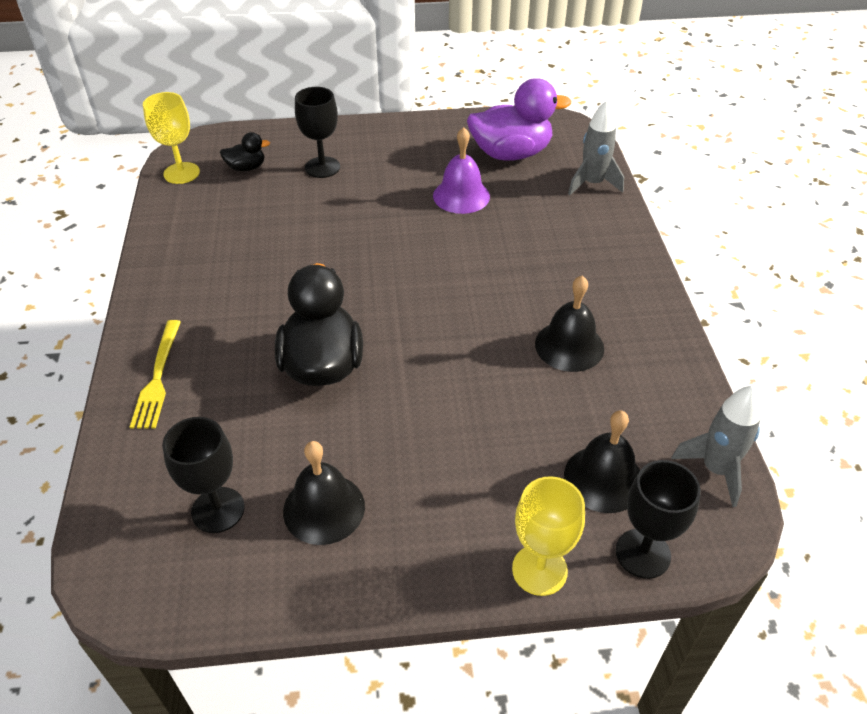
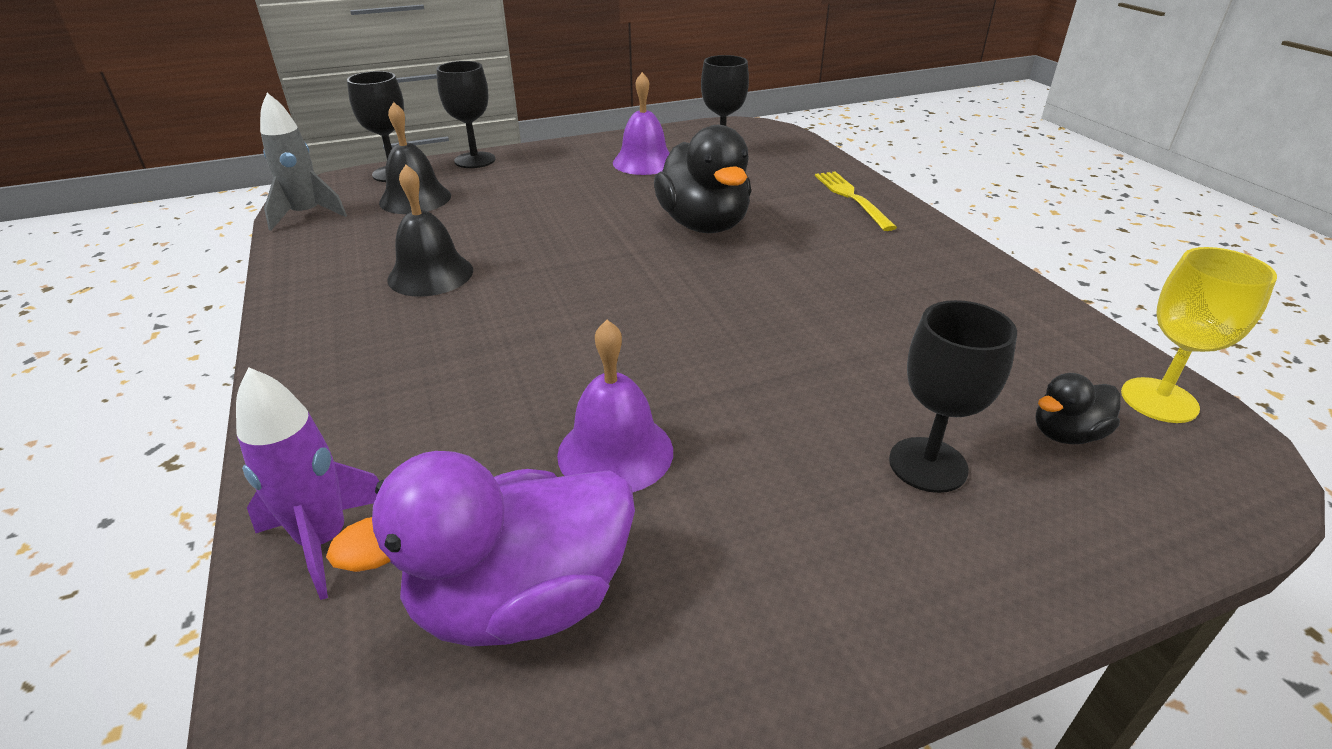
camera: 165 degrees right, 10 degrees down
black bell [283,441,365,545] -> purple bell [613,72,670,175]
yellow goblet [512,476,585,596] -> black goblet [436,61,495,168]
grey rocket [568,101,624,195] -> purple rocket [236,368,379,600]

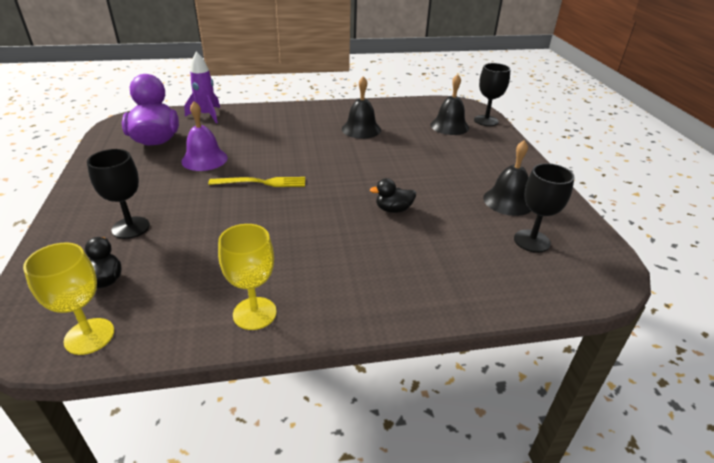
camera: 100 degrees right, 0 degrees up
grey rocket [260,93,347,231] -> none
black goblet [436,61,495,168] -> none
purple bell [613,72,670,175] -> black bell [483,140,531,216]
black duck [654,125,751,233] -> black duck [370,178,416,213], size x0.48
yellow fork [815,172,897,231] -> yellow fork moved to [208,177,305,187]
none -> yellow goblet [218,224,277,330]

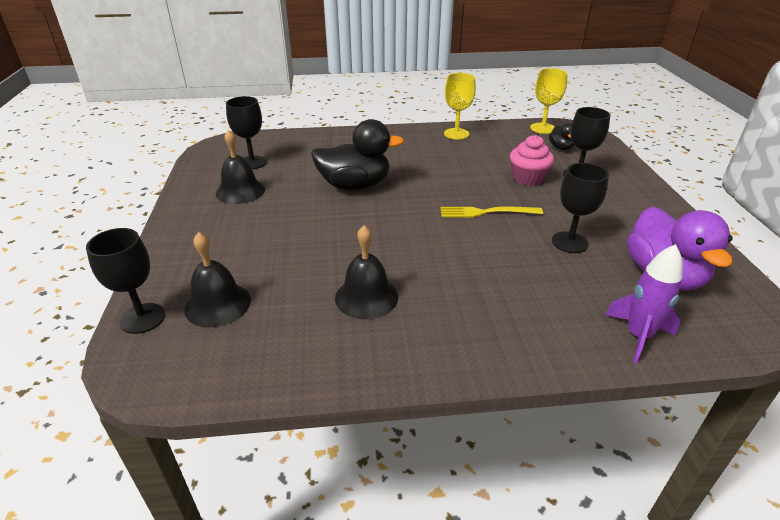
camera: 175 degrees left, 0 degrees up
purple bell [181,101,228,171] -> black goblet [552,163,609,253]
black duck [370,178,416,213] -> black duck [311,119,404,190], size x2.08
none -> pink cupcake [510,135,554,186]

